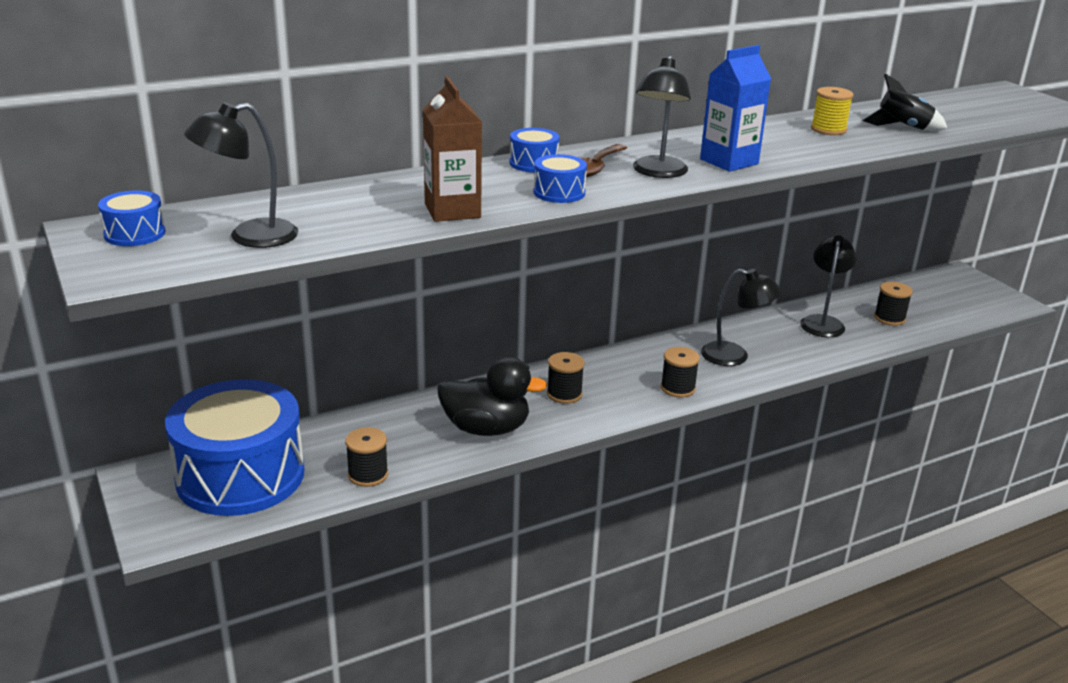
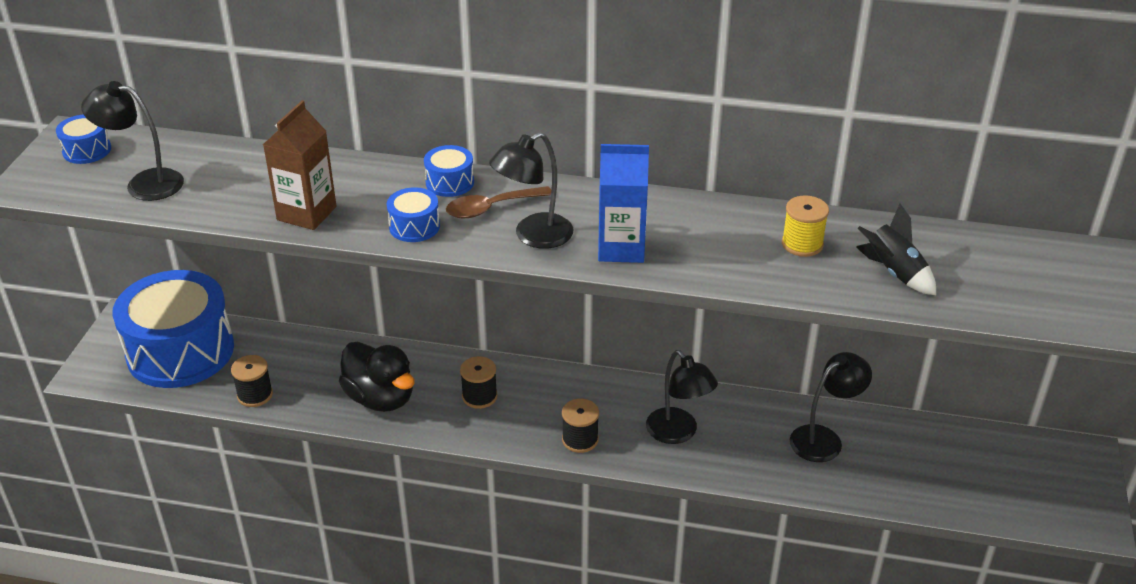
camera: 40 degrees right, 10 degrees up
black spool [874,282,913,326] -> none

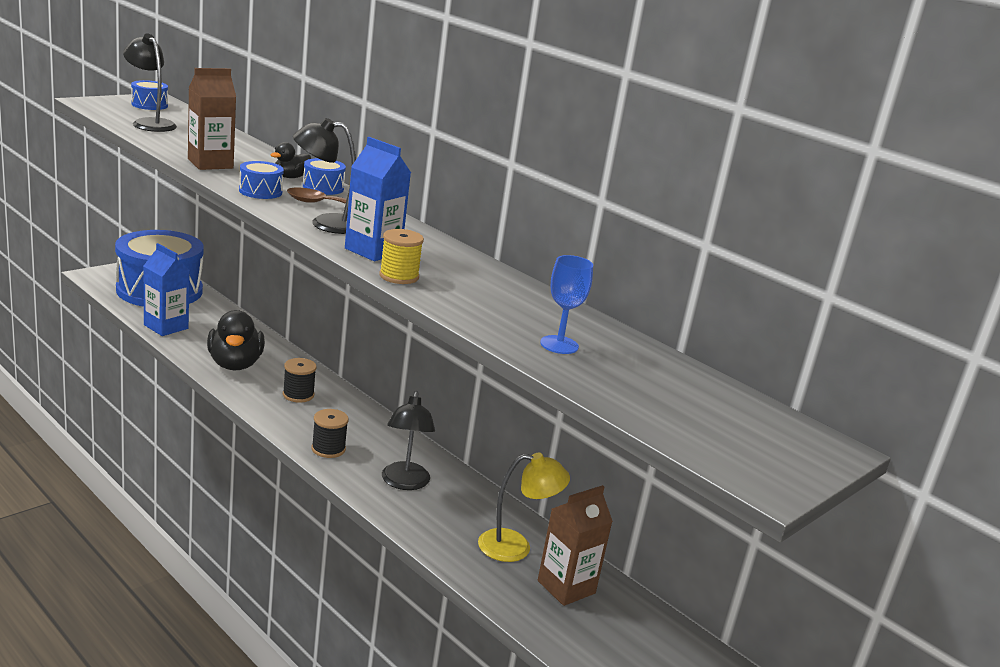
camera: 30 degrees right, 15 degrees down
black spool [231,355,273,407] -> blue carton [144,243,190,336]
yellow spool [782,195,829,257] -> yellow spool moved to [379,229,424,284]
black lamp [790,352,872,462] -> yellow lamp [478,453,570,562]
black rocket [856,204,936,295] -> blue goblet [540,255,593,354]
none -> black duck [271,142,311,178]
none -> brown carton [538,485,613,606]

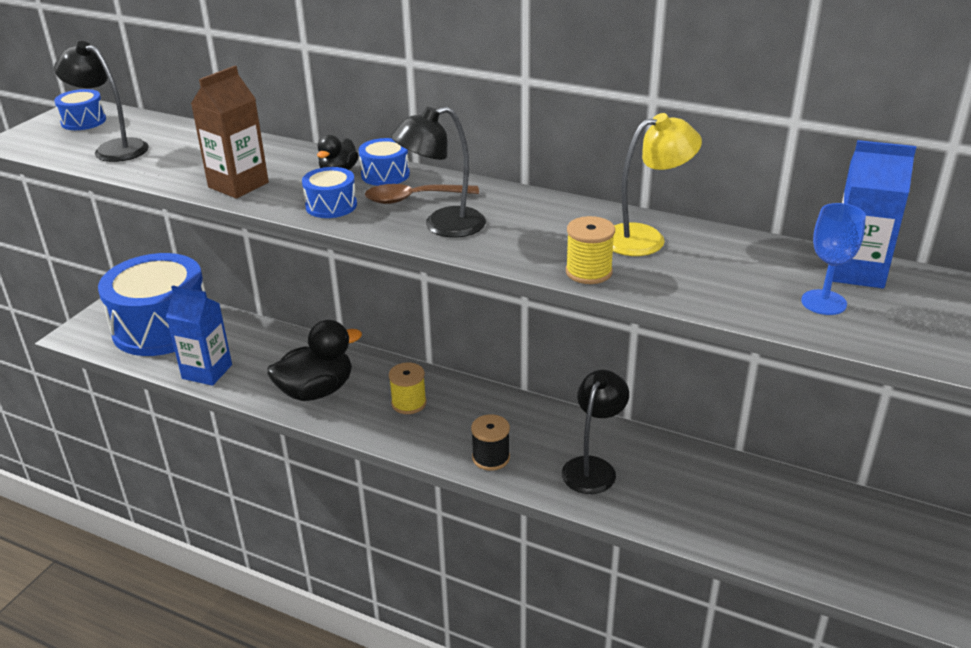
camera: 15 degrees left, 10 degrees up
black duck [207,310,265,370] -> black duck turned 90 degrees counterclockwise [267,320,362,401]
black spool [283,358,317,403] -> yellow spool [389,362,427,414]
blue carton [345,137,411,261] -> blue carton moved to [832,140,916,288]
black lamp [382,391,435,490] -> black lamp turned 135 degrees counterclockwise [562,370,629,494]
yellow lamp [478,453,570,562] -> yellow lamp moved to [613,113,702,256]
brown carton [538,485,613,606] -> none

